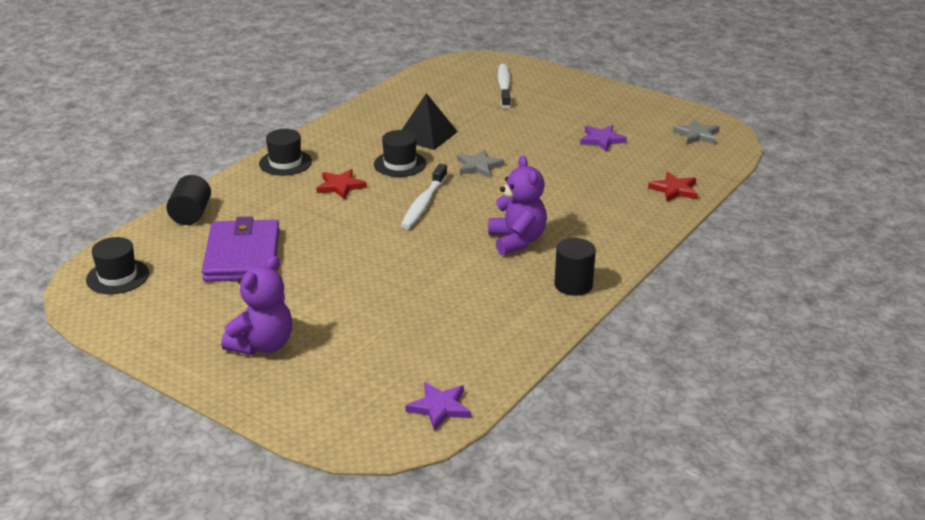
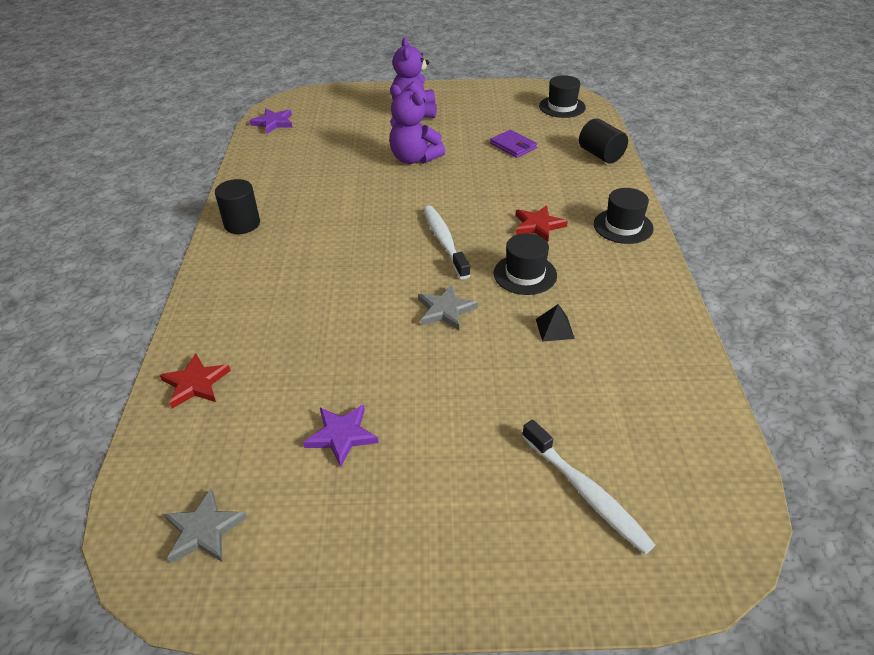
camera: 145 degrees right, 10 degrees up
purple wallet [202,216,280,282] -> purple wallet [490,130,537,158], size x0.50
black pyramid [402,93,458,150] -> black pyramid [536,304,575,342], size x0.52
purple teddy bear [488,155,547,255] -> purple teddy bear moved to [389,85,445,164]

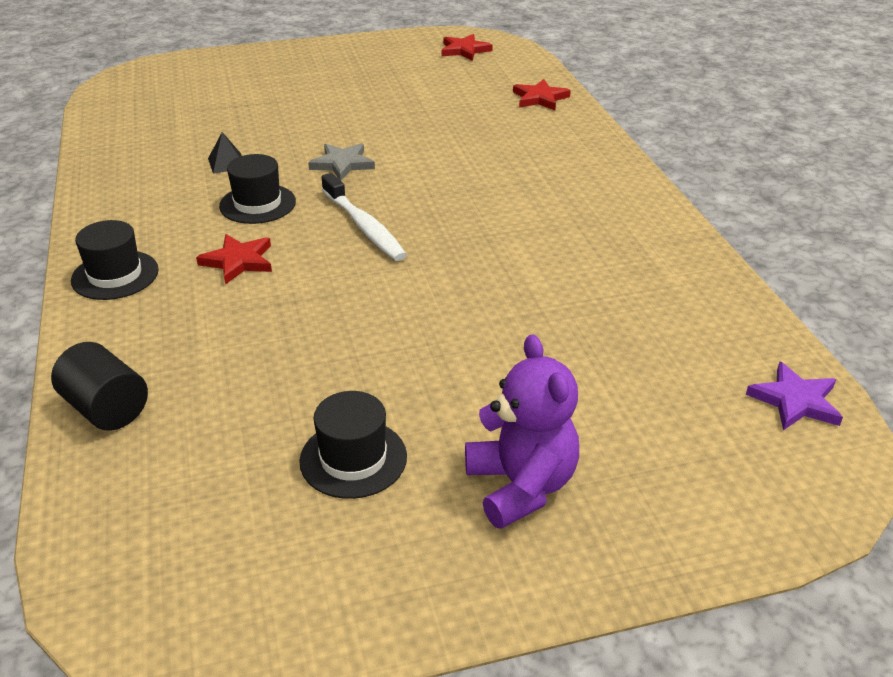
camera: 165 degrees right, 5 degrees down
grey star [164,489,247,563] -> red star [442,34,492,61]
black cylinder [215,179,260,234] -> none
purple star [303,405,379,467] -> none
purple teddy bear [389,85,445,164] -> none
purple wallet [490,130,537,158] -> none
white toothbrush [522,420,656,554] -> none
black hat [539,75,586,118] -> black hat moved to [299,391,407,499]

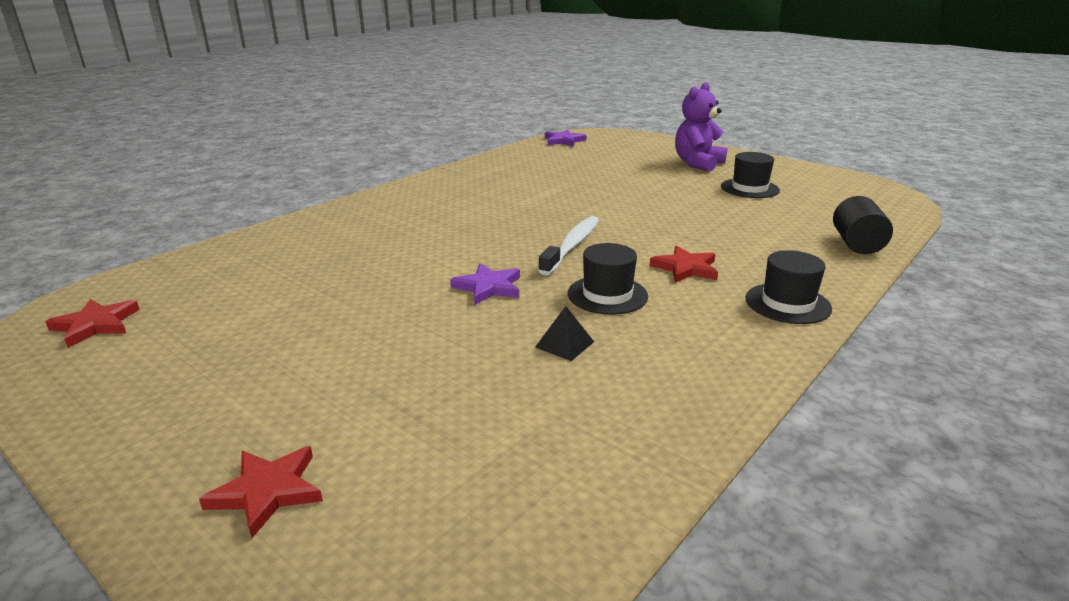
camera: 125 degrees left, 10 degrees down
grey star [308,143,375,181] -> purple star [450,263,520,305]
red star [513,79,571,110] -> red star moved to [199,446,323,538]

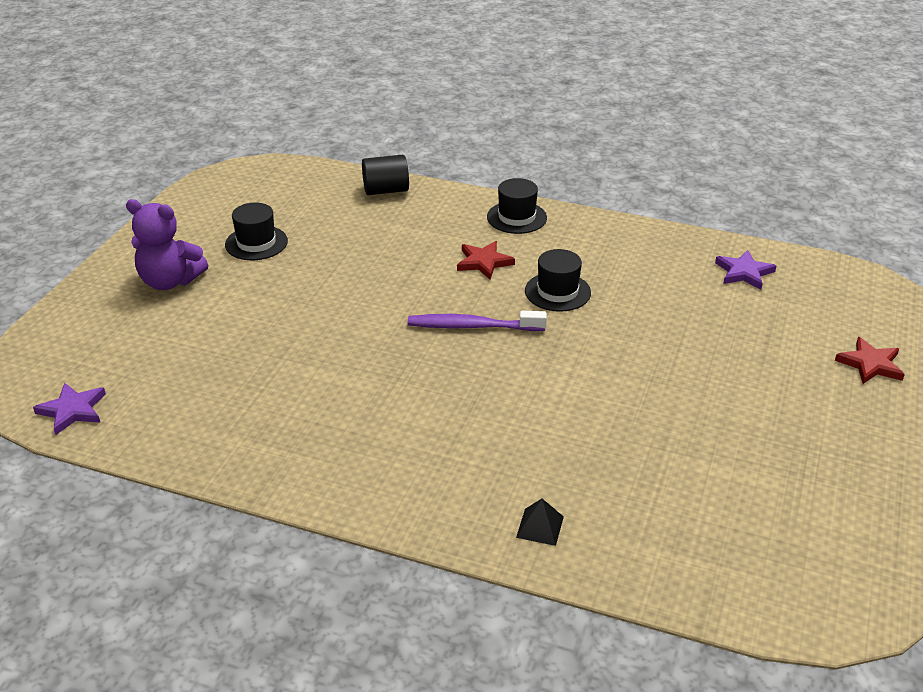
camera: 110 degrees left, 10 degrees up
red star [46,299,140,348] -> none
purple star [450,263,520,305] -> purple star moved to [715,250,776,289]
black pyramid [535,306,594,361] -> black pyramid moved to [516,499,564,546]
white toothbrush [538,216,599,276] -> purple toothbrush [408,311,547,331]

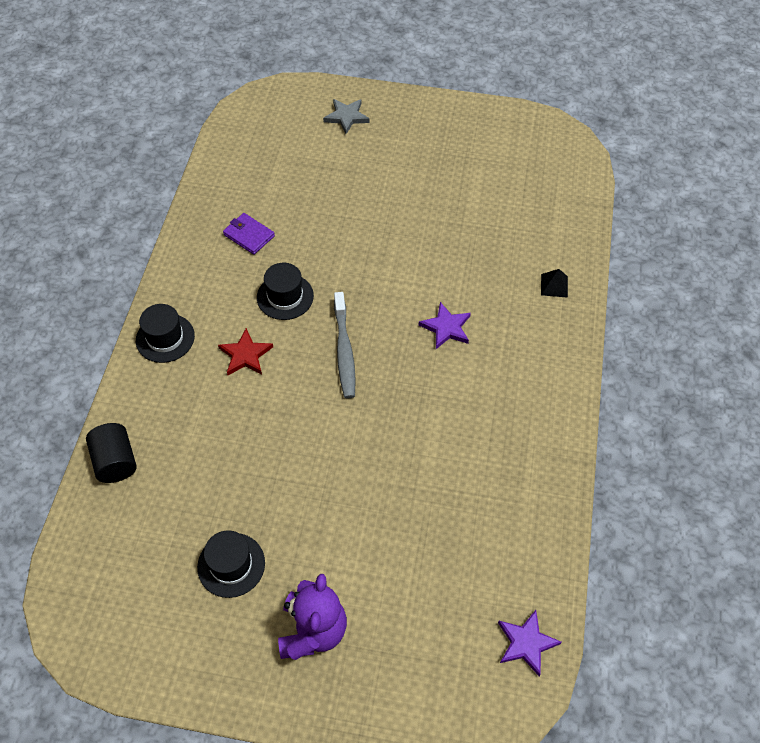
camera: 100 degrees left, 20 degrees up
purple toothbrush [408,311,547,331] -> grey toothbrush [334,292,356,398]
purple star [715,250,776,289] -> purple star moved to [419,302,471,349]
red star [835,337,905,384] -> grey star [323,99,370,134]
none -> purple wallet [223,213,275,255]

